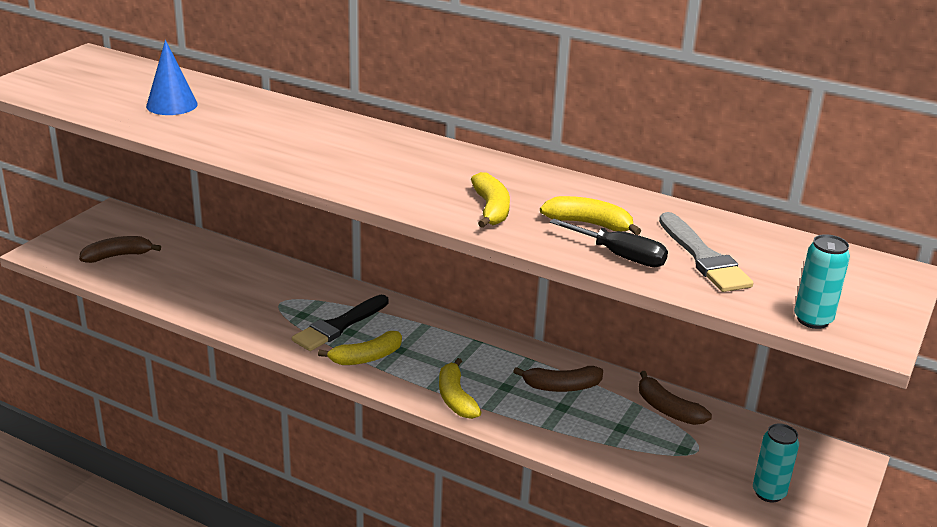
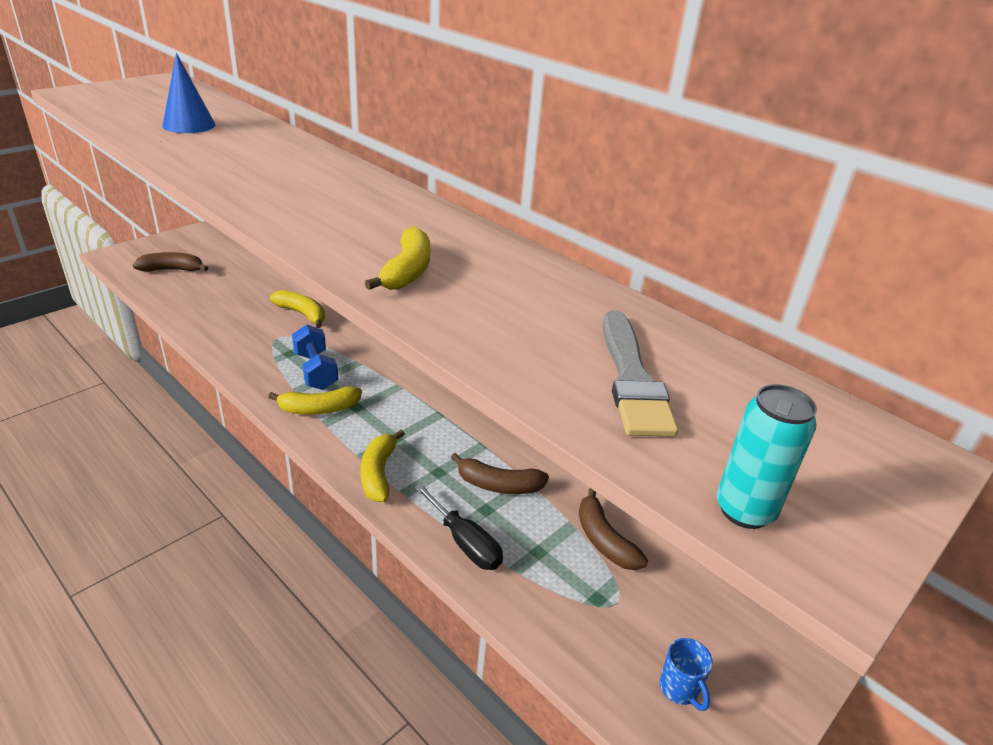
camera: 15 degrees right, 5 degrees up
black brush [292,295,389,351] -> blue dumbbell [292,324,338,390]
yellow banana [540,196,641,235] -> yellow banana moved to [270,290,325,328]
black screwdriver [550,219,668,267] -> black screwdriver moved to [414,484,503,570]
turquoise can [753,423,799,503] -> blue mug [660,638,713,711]

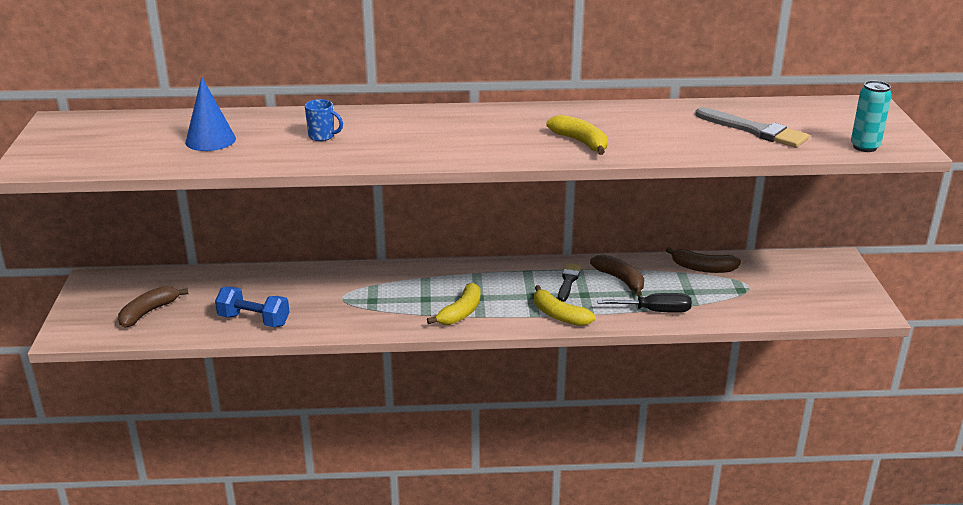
camera: 45 degrees left, 5 degrees down
yellow banana [270,290,325,328] -> none
blue dumbbell [292,324,338,390] -> blue dumbbell moved to [215,287,289,327]
brown banana [451,453,549,494] -> brown banana turned 90 degrees counterclockwise [590,254,644,296]
blue mug [660,638,713,711] -> blue mug moved to [305,99,343,141]
none -> black brush [558,263,582,302]

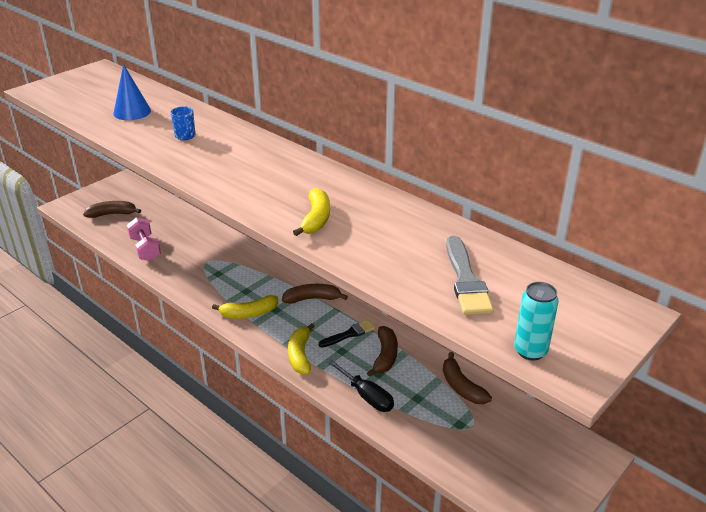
camera: 45 degrees right, 5 degrees up
blue dumbbell [215,287,289,327] -> pink dumbbell [127,217,161,261]
none -> brown banana [282,284,348,304]

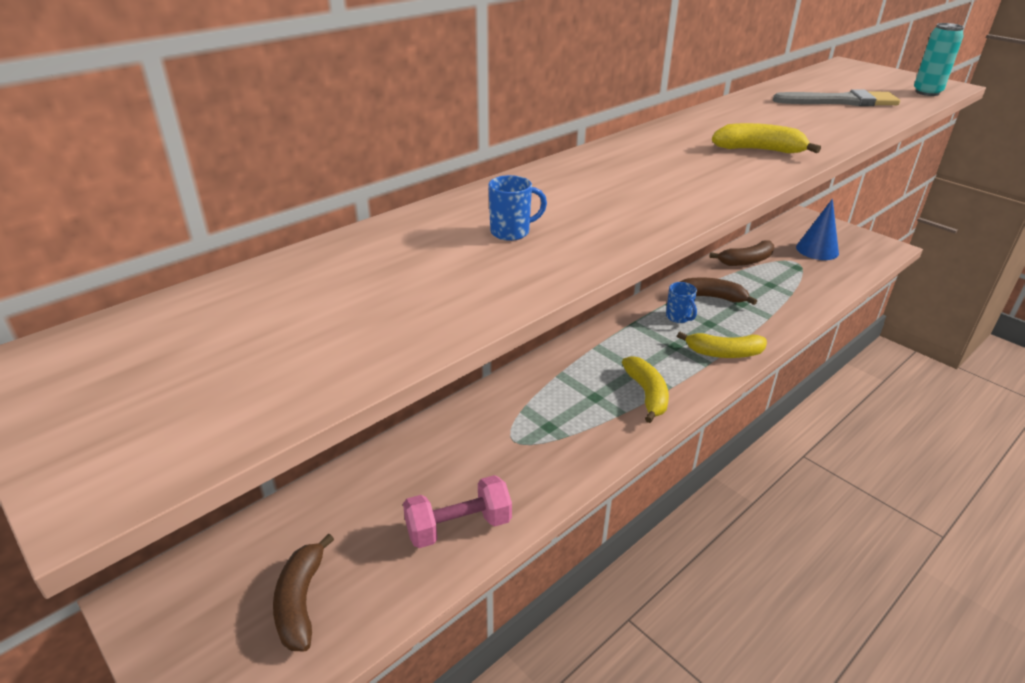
camera: 85 degrees left, 0 degrees up
blue cone [113,64,151,120] -> blue cone moved to [796,199,839,260]
brown banana [282,284,348,304] -> none
black brush [318,320,375,348] -> blue mug [666,282,697,323]
black screwdriver [328,360,394,412] -> none

